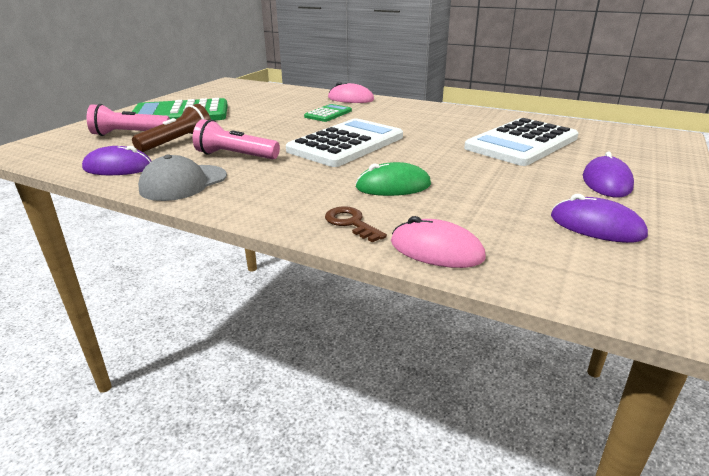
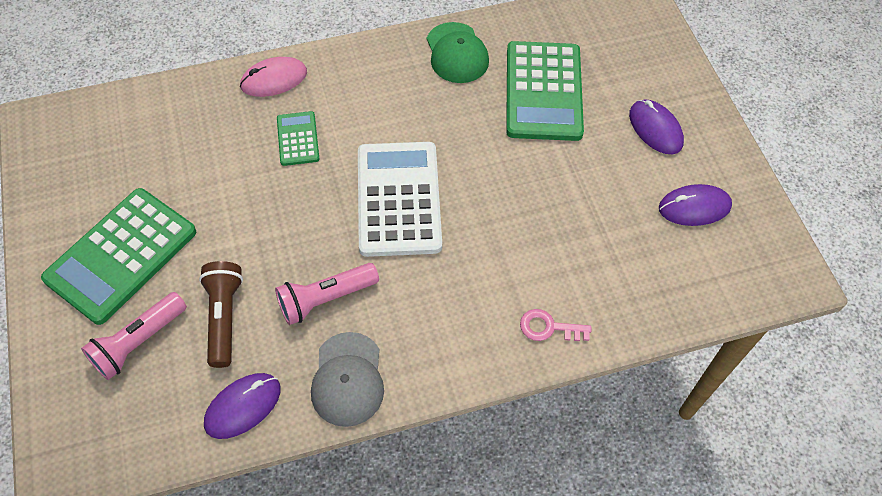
camera: 45 degrees left, 30 degrees up
brown key [325,206,387,242] -> pink key [520,309,591,341]
green mouse [355,162,431,196] -> none
pink mouse [391,216,486,268] -> none
white calculator [464,118,578,166] -> green calculator [506,41,584,141]
none -> green cap [427,22,489,83]

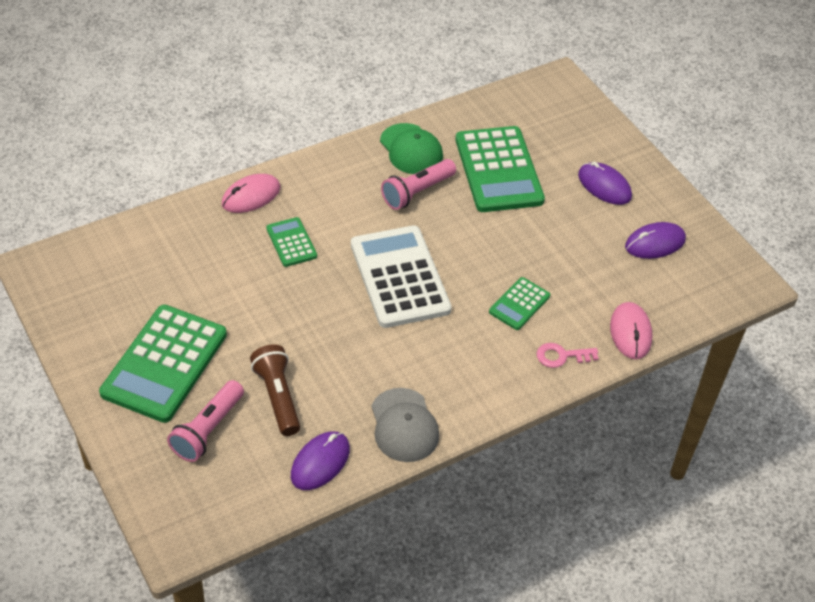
camera: 15 degrees left, 10 degrees down
pink flashlight [275,263,379,325] -> pink flashlight moved to [381,159,456,210]
none -> green calculator [489,277,550,330]
none -> pink mouse [610,302,653,359]

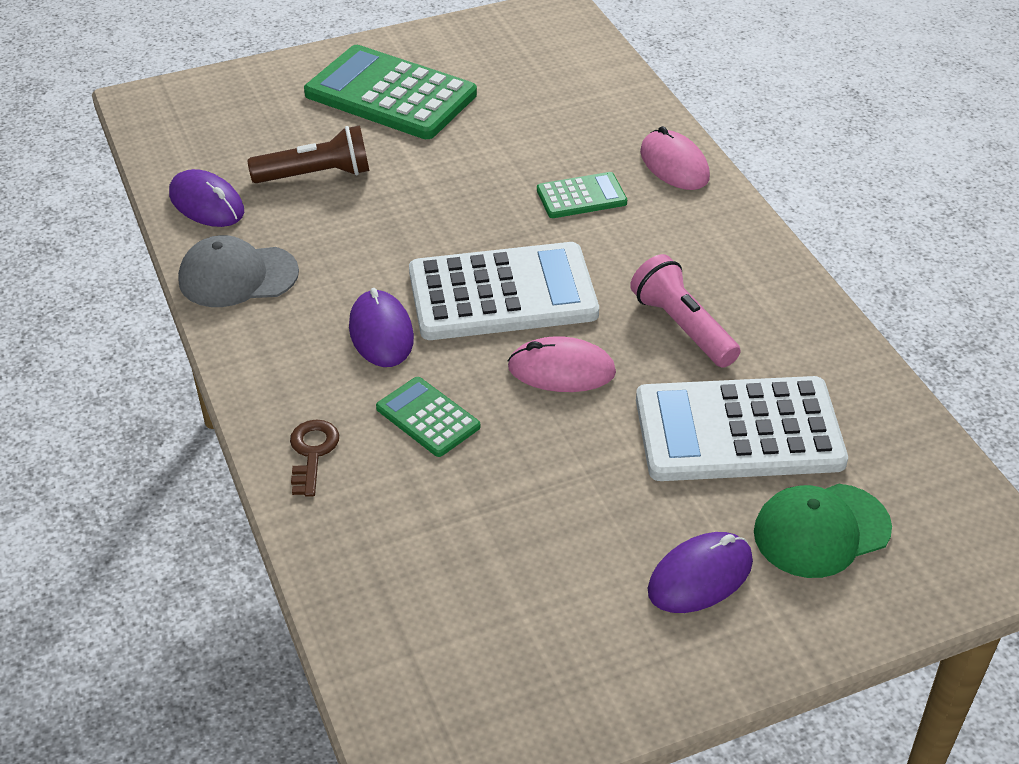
camera: 100 degrees right, 5 degrees down
pink flashlight [167,380,244,462] -> none
green cap [380,123,443,174] -> green cap moved to [754,484,892,578]
green calculator [455,126,545,212] -> white calculator [636,376,848,481]
pink key [537,343,599,368] -> brown key [290,420,339,497]
pink mouse [610,302,653,359] -> pink mouse moved to [508,336,616,392]
purple mouse [625,222,686,259] -> purple mouse moved to [349,288,414,367]

